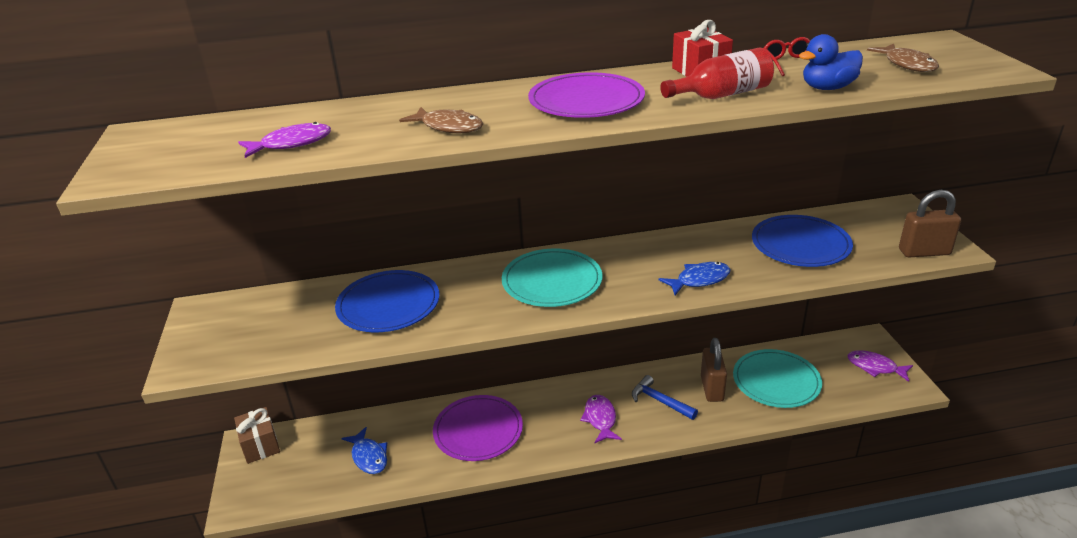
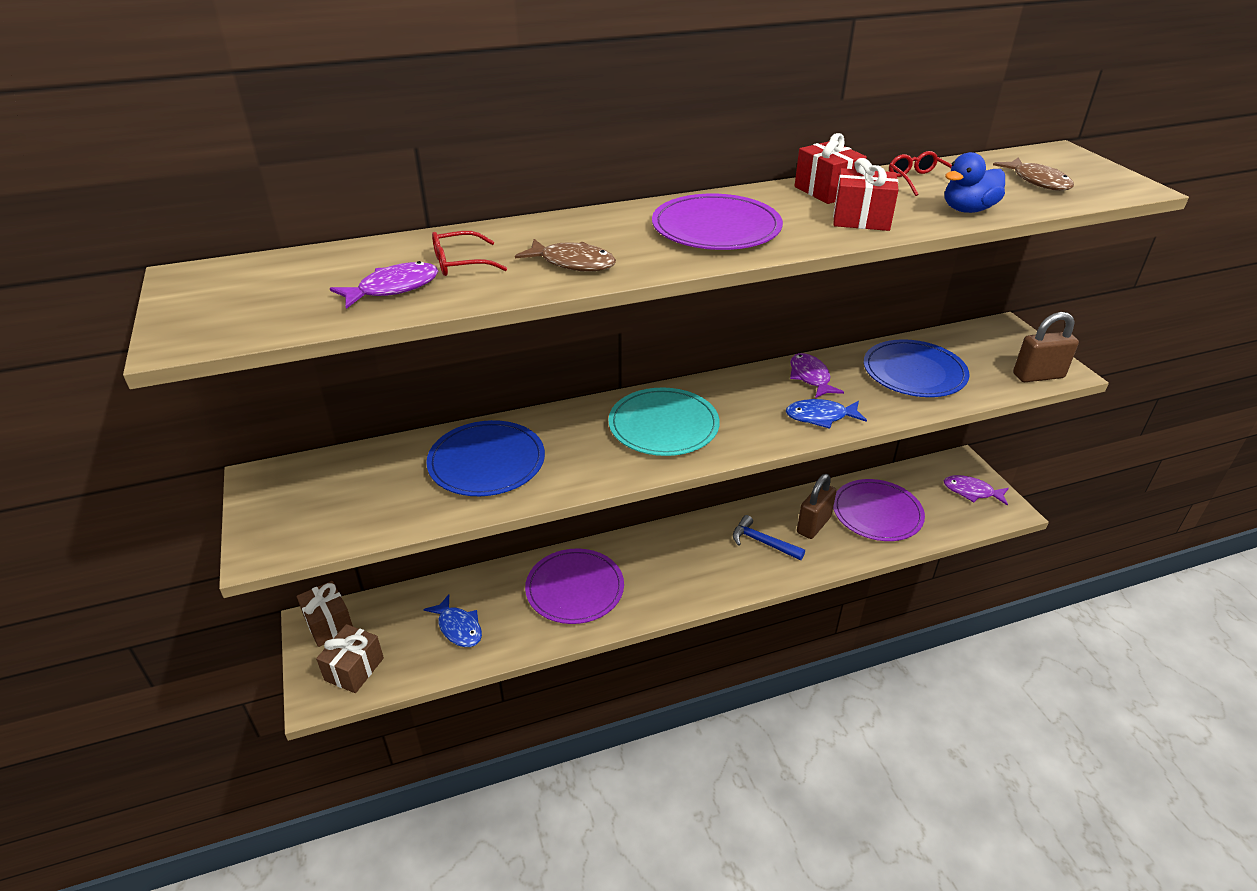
camera: 10 degrees left, 5 degrees up
purple fish [580,395,622,443] -> purple fish moved to [790,353,844,398]
blue fish [659,262,731,295] -> blue fish turned 150 degrees counterclockwise [786,399,867,429]
red bottle [660,48,774,99] -> red gift [833,158,898,231]
brown padlock [701,338,727,402] -> brown padlock turned 45 degrees clockwise [797,474,837,539]
turquoise plate [733,349,822,408] -> purple plate [833,479,925,541]
none -> brown gift [316,624,384,693]
none -> red glasses [432,231,507,276]

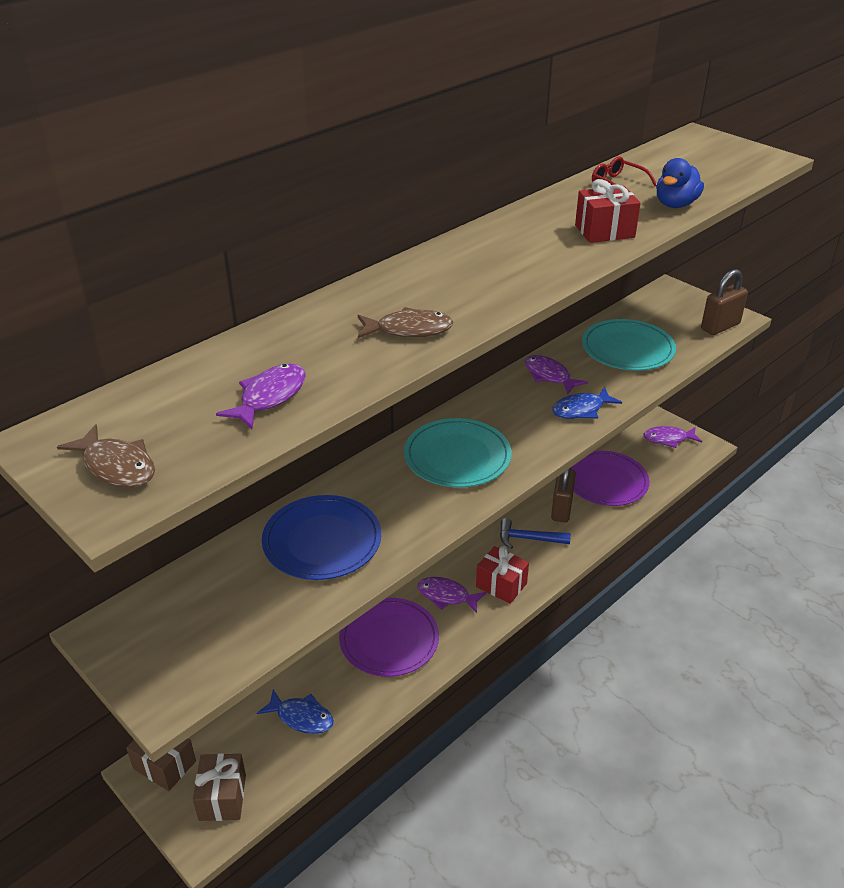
camera: 25 degrees left, 0 degrees up
red glasses [432,231,507,276] -> none
purple plate [652,194,783,250] -> none
red gift [795,133,867,204] -> red gift moved to [476,546,529,604]
blue plate [864,339,970,397] -> turquoise plate [582,319,676,371]
brown fish [993,157,1074,191] -> brown fish moved to [57,424,155,488]
none -> purple fish [417,577,486,613]

